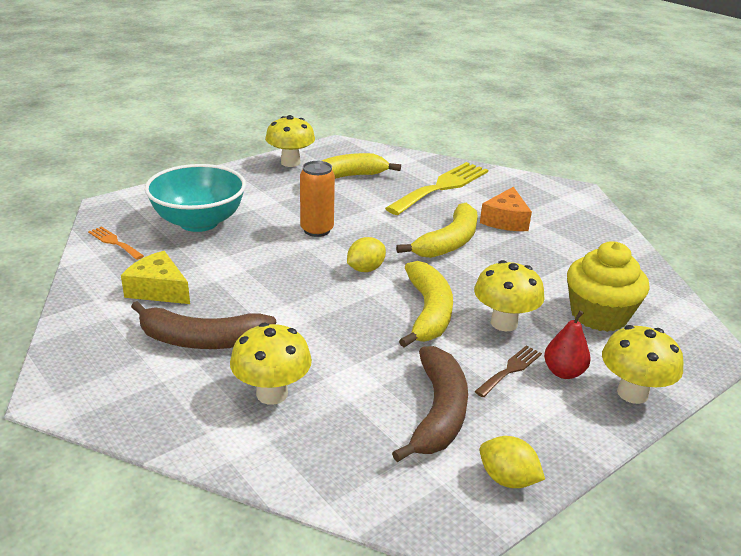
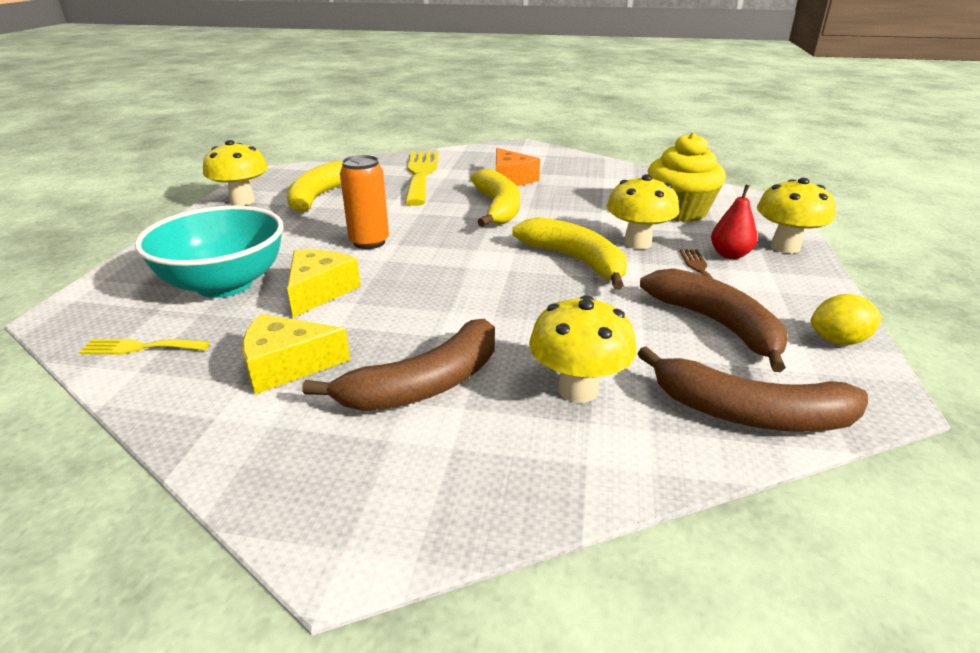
camera: 40 degrees left, 0 degrees up
orange fork [88,226,144,260] -> yellow fork [79,339,210,355]
yellow lemon [347,237,386,272] -> none
none -> yellow cheese [287,249,361,318]
none -> brown banana [637,346,868,432]

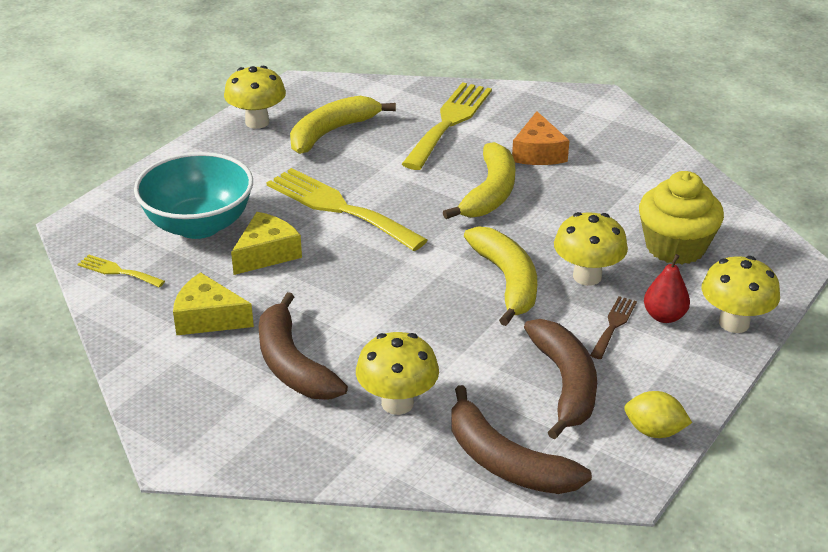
camera: 25 degrees right, 5 degrees up
brown banana [302,319,495,411] -> brown banana turned 75 degrees clockwise [259,292,348,400]
orange can [340,155,389,249] -> yellow fork [266,168,427,251]

